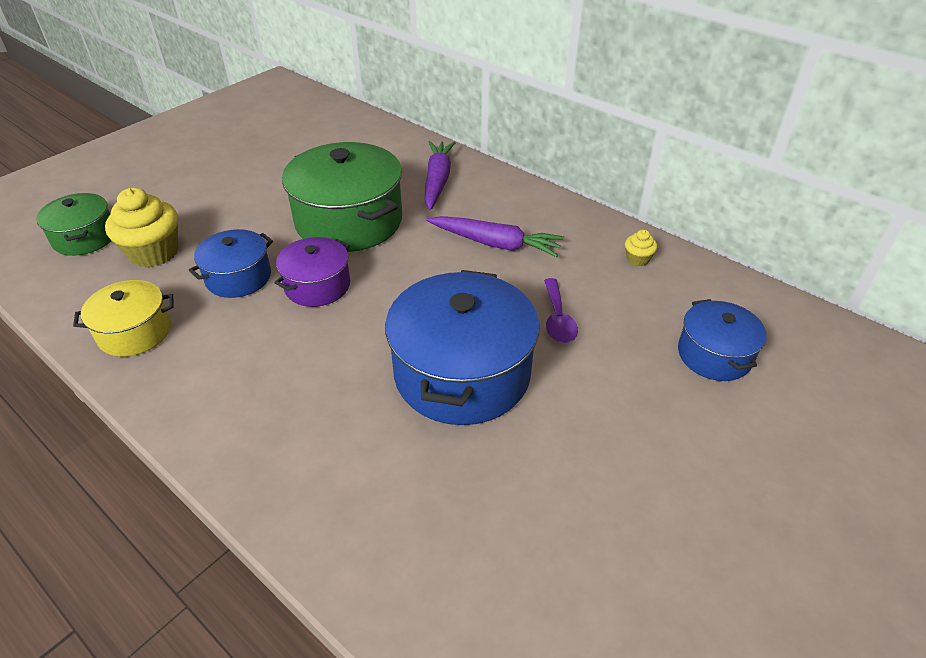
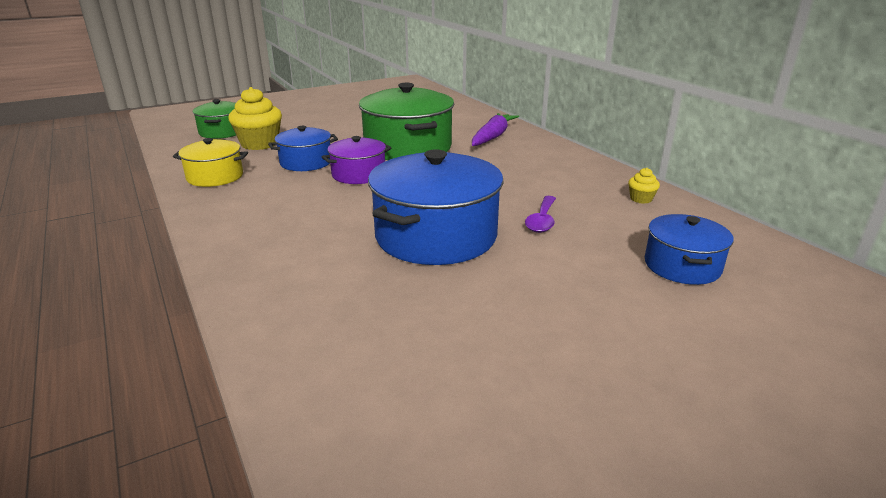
camera: 20 degrees right, 15 degrees down
purple carrot [426,216,564,257] -> none

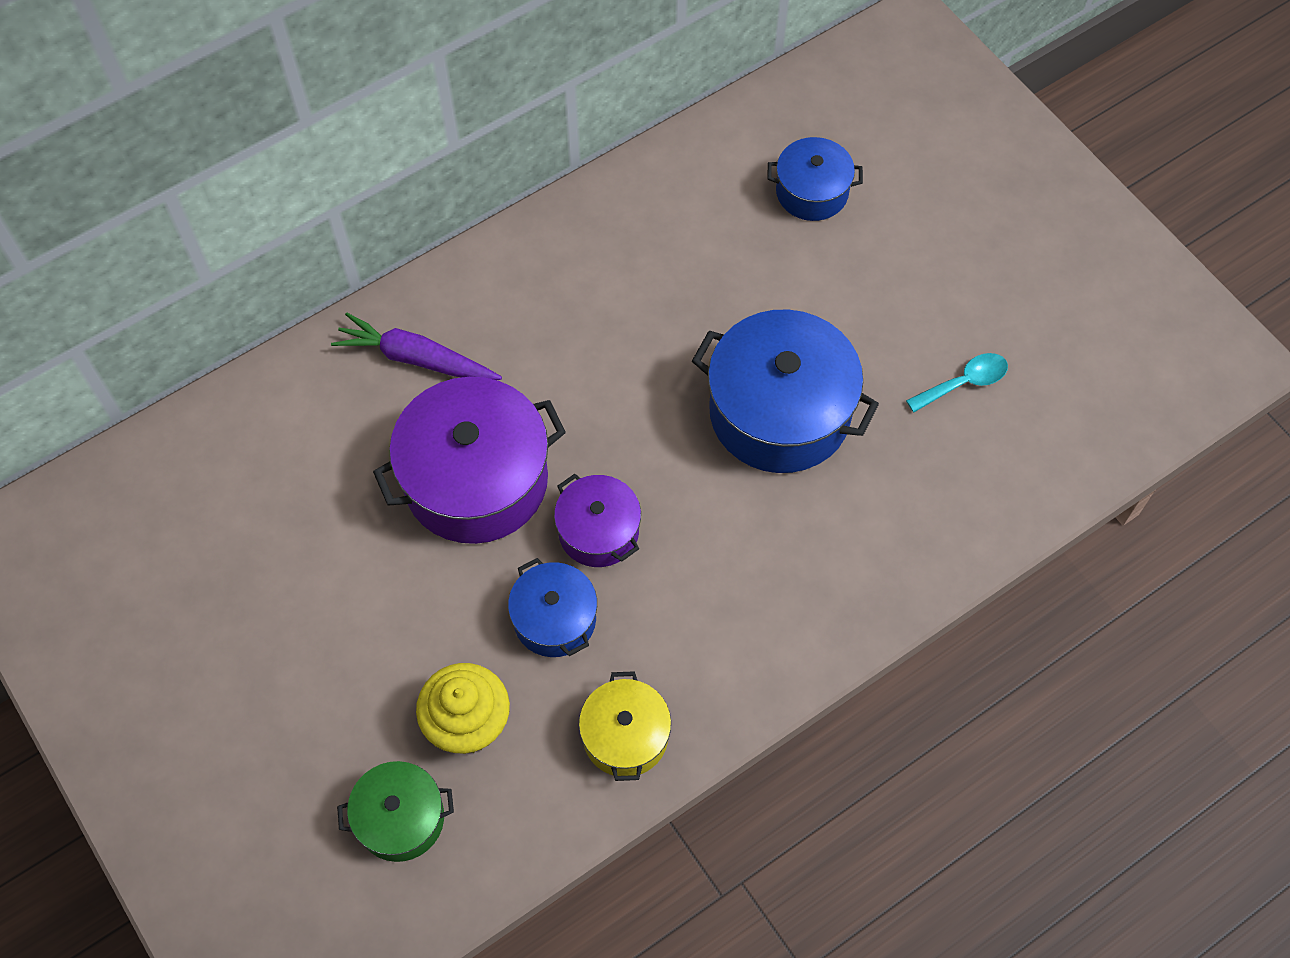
camera: 95 degrees left, 35 degrees up
green pot [359,83,454,160] -> purple pot [373,377,566,544]
purple spoon [525,196,556,233] -> none
yellow cupcake [628,168,660,204] -> none
none -> turquoise spoon [906,353,1008,412]

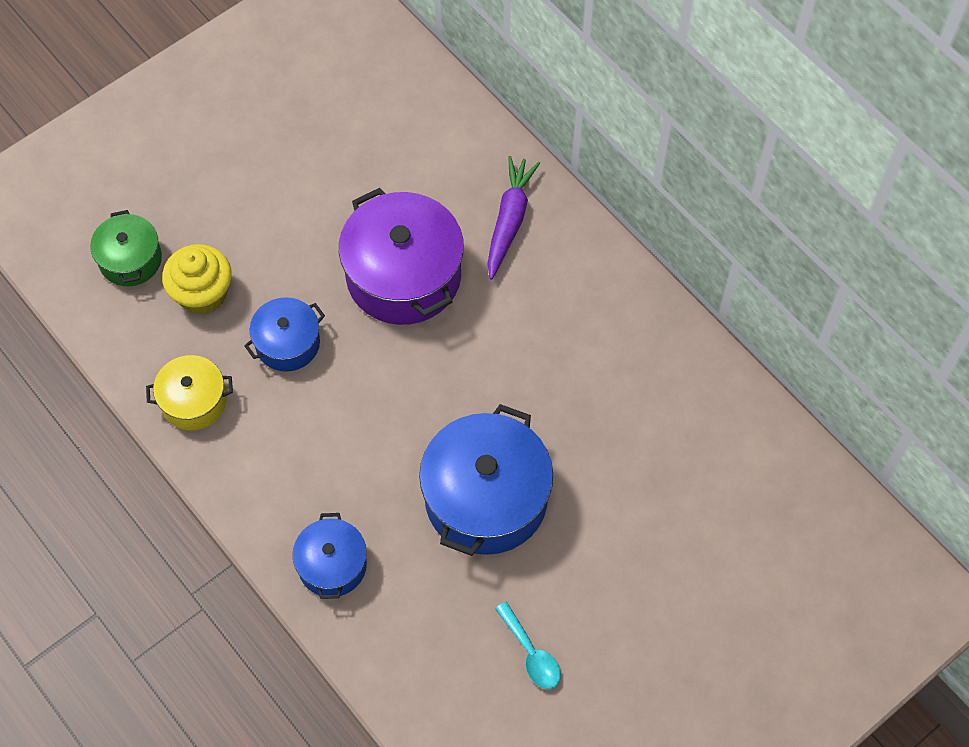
camera: 85 degrees right, 0 degrees up
purple pot [554,474,641,567] -> none
blue pot [767,137,863,221] -> blue pot moved to [292,513,367,599]

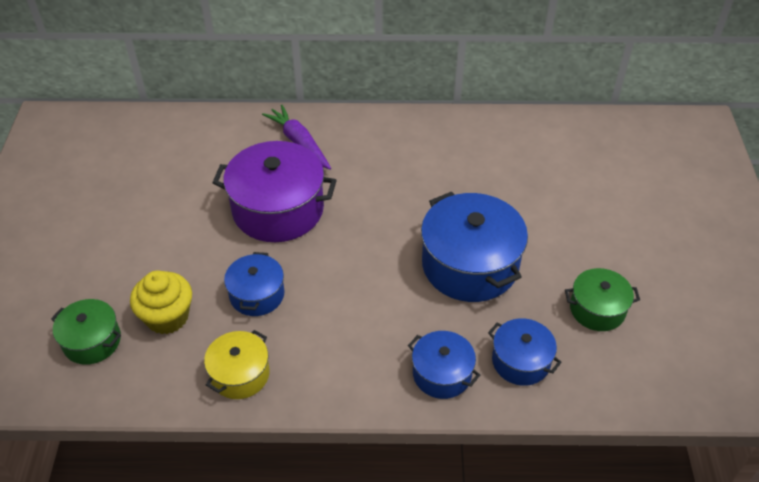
camera: 50 degrees left, 15 degrees down
turquoise spoon [495,602,561,689] -> green pot [565,268,640,331]
none -> blue pot [488,318,562,386]

